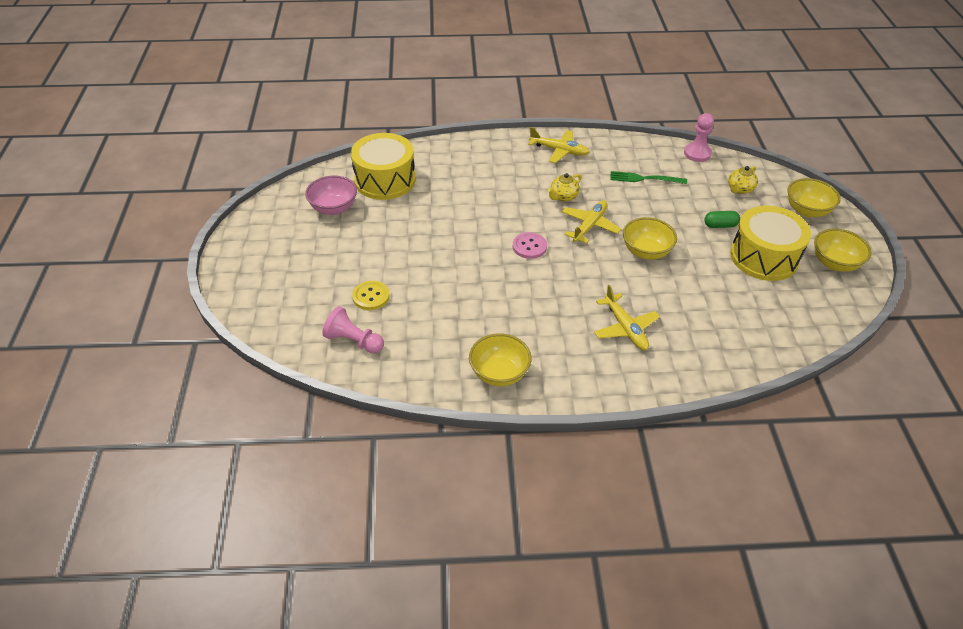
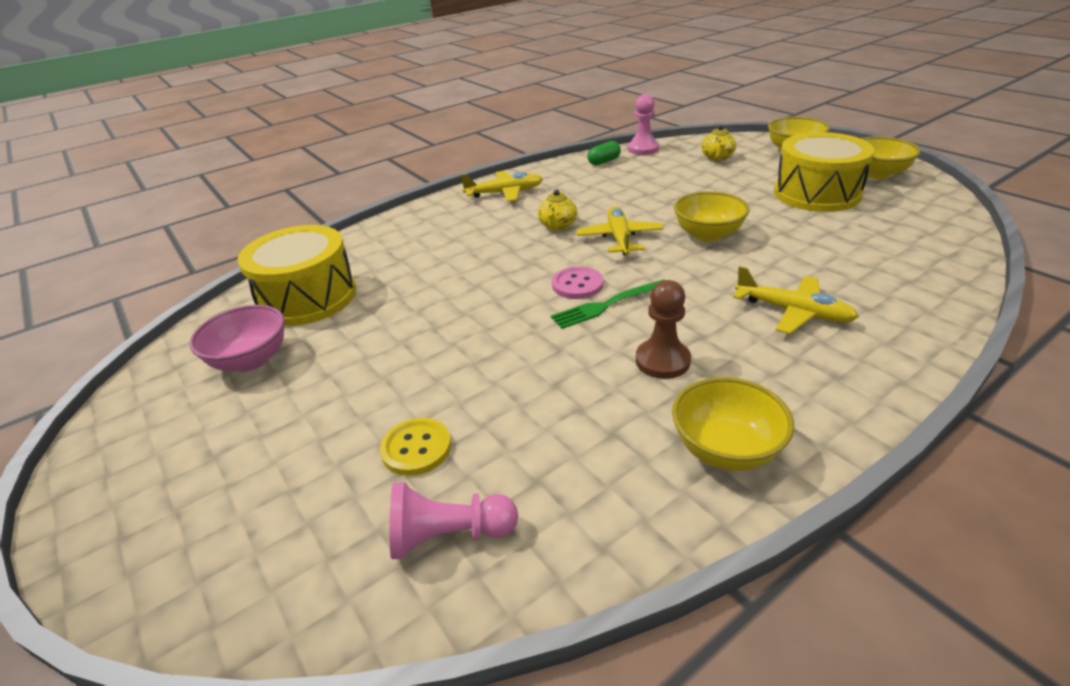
camera: 30 degrees left, 10 degrees down
green fork [610,171,687,184] -> green fork moved to [551,279,664,329]
green capsule [704,211,740,228] -> green capsule moved to [587,141,621,165]
none -> brown pawn [636,280,691,379]

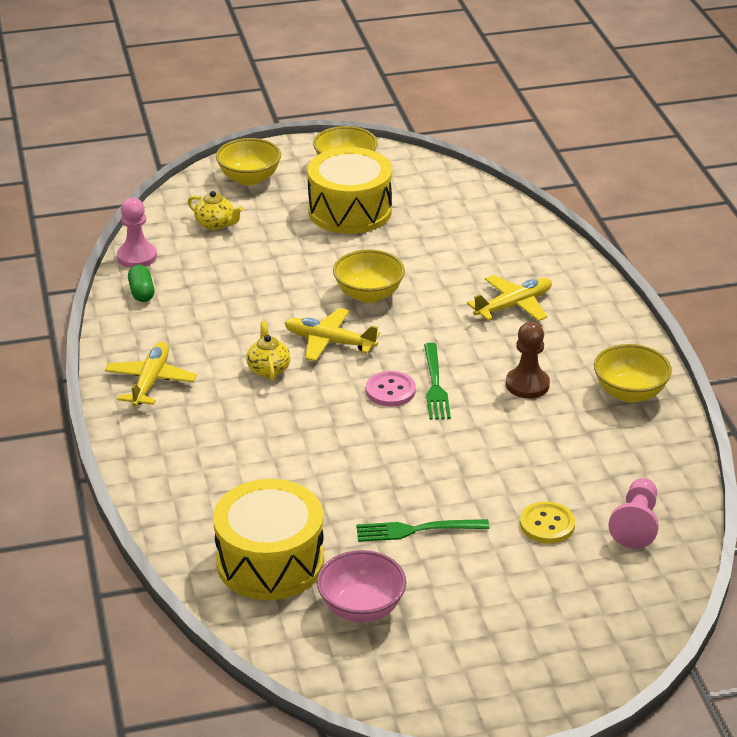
camera: 70 degrees left, 0 degrees up
yellow teapot [538,189,577,231] -> yellow teapot turned 135 degrees counterclockwise [246,321,291,381]
none -> green fork [356,519,490,542]

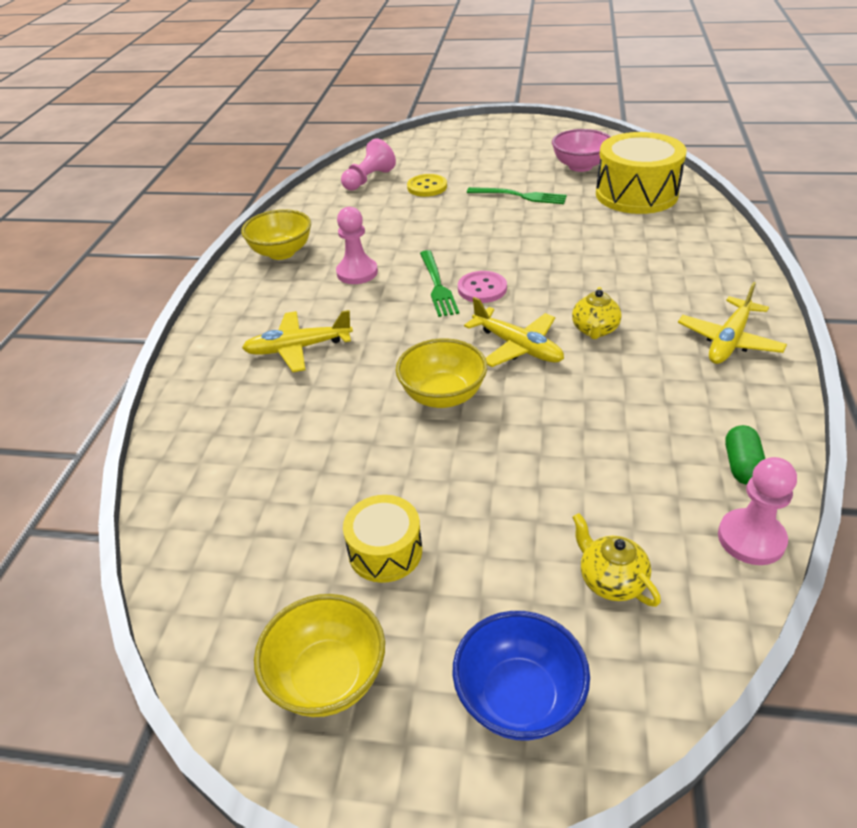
camera: 155 degrees left, 5 degrees up
yellow bowl [216,138,281,186] -> blue bowl [453,611,590,741]
yellow drum [307,147,392,234] -> yellow drum [343,495,422,583], size x0.54
green fork [424,343,451,420] -> green fork turned 150 degrees clockwise [420,250,459,317]
brown pawn [506,322,550,398] -> pink pawn [336,207,378,284]

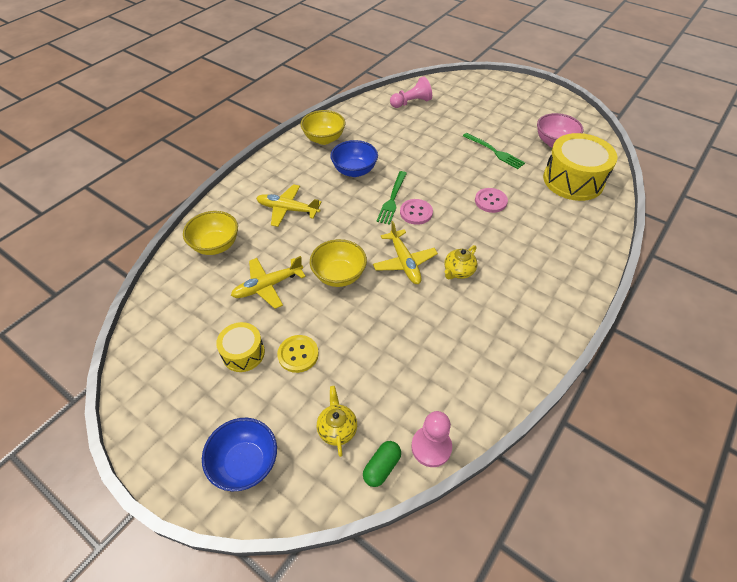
camera: 25 degrees right, 10 degrees up
yellow bowl [254,594,385,717] -> yellow bowl moved to [183,211,238,255]
pink pawn [336,207,378,284] -> blue bowl [330,140,378,177]
yellow button [407,174,447,197] -> yellow button moved to [277,335,319,373]
yellow plane [678,282,787,364] -> yellow plane moved to [231,256,306,309]
green capsule [725,425,765,485] -> green capsule moved to [363,441,401,487]
none -> pink button [475,188,508,213]

